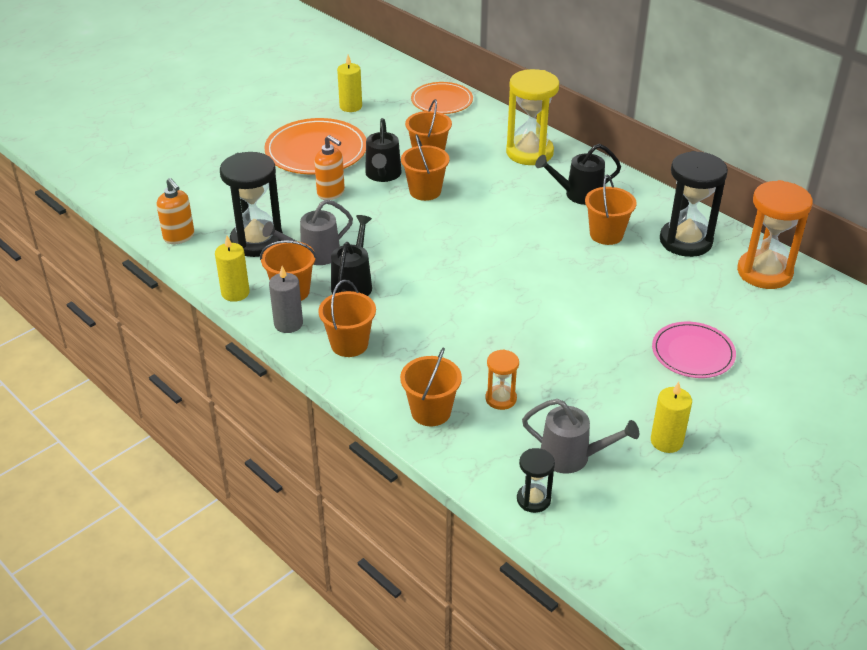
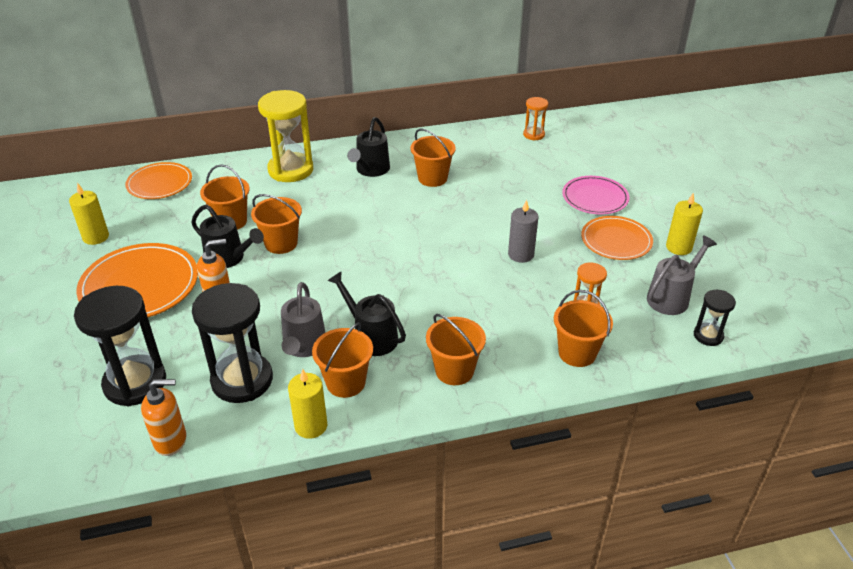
camera: 60 degrees left, 0 degrees up
grey candle [269,266,303,333] -> grey candle moved to [508,200,539,263]
black hourglass [660,151,728,257] -> black hourglass moved to [74,286,166,406]
orange hourglass [737,180,813,289] -> orange hourglass [523,97,548,141], size x0.51
none -> orange plate [581,216,653,260]

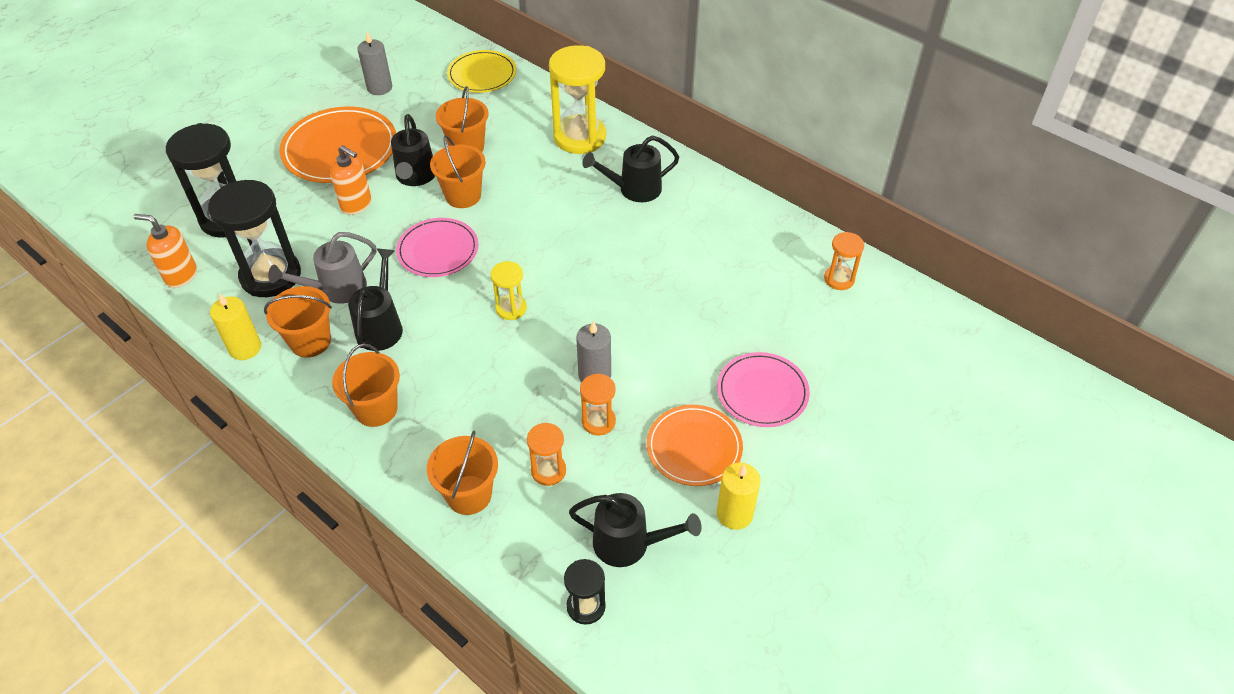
camera: 55 degrees right, 10 degrees up
yellow candle [69,183,109,245] -> grey candle [357,32,392,95]
orange plate [125,162,192,199] -> yellow plate [447,50,516,93]
orange soap dispenser [141,379,186,456] -> orange soap dispenser turned 150 degrees clockwise [133,214,197,288]
orange bucket [410,129,456,187] -> none
grey watering can [647,235,717,315] -> black watering can [569,493,702,567]
none -> pink plate [396,218,479,277]
none -> yellow hourglass [490,261,527,320]
none -> orange hourglass [580,374,616,436]

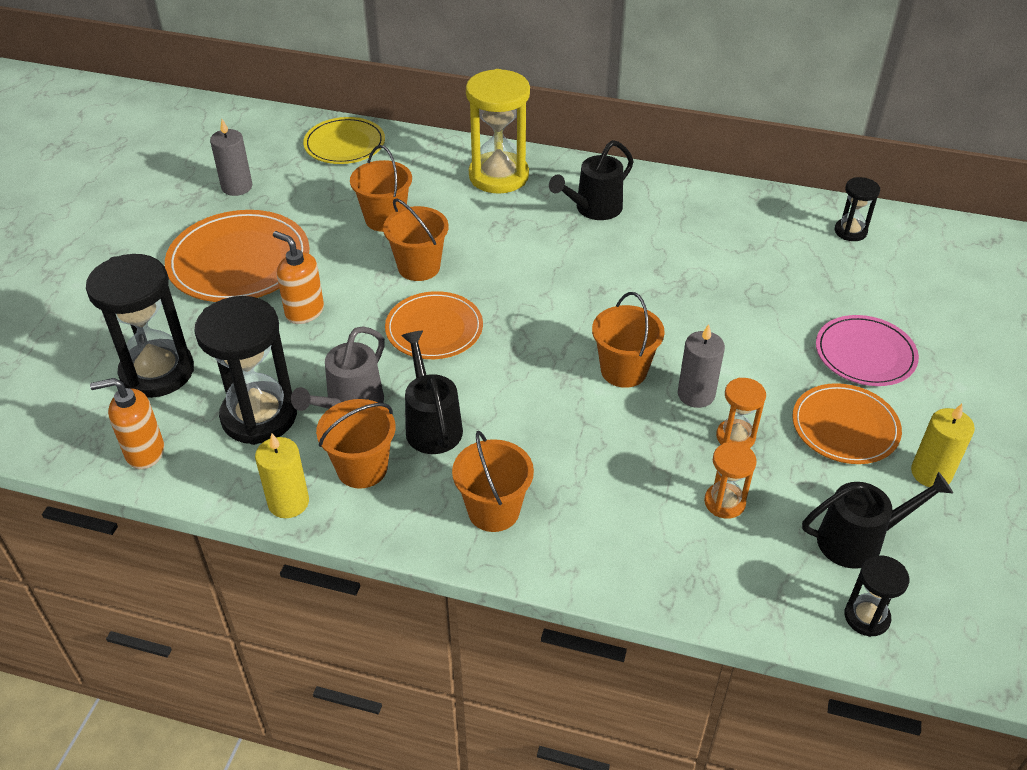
camera: 25 degrees left, 5 degrees down
orange soap dispenser [330,145,372,215] -> orange soap dispenser turned 150 degrees counterclockwise [273,231,324,324]
black watering can [391,114,435,186] -> none
pink plate [396,218,479,277] -> orange plate [385,291,483,359]
orange bucket [427,431,498,515] -> orange bucket moved to [592,292,665,388]
yellow hourglass [490,261,527,320] -> none
orange hourglass [824,232,864,290] -> black hourglass [835,177,880,241]

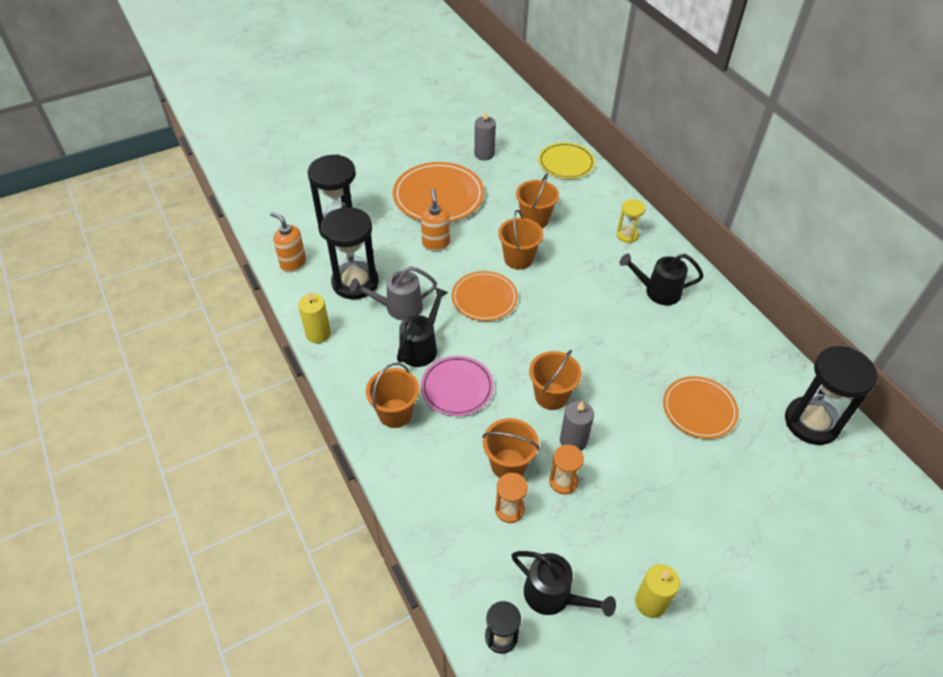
camera: 45 degrees right, 5 degrees up
orange bucket [316,399,395,489] -> orange bucket moved to [482,418,540,478]
yellow hourglass [466,69,530,194] -> yellow hourglass [616,199,646,243], size x0.51
orange plate [792,383,902,464] -> orange plate moved to [663,376,739,439]
pink plate [816,315,919,386] -> pink plate moved to [421,356,494,416]
black hourglass [835,177,880,241] -> black hourglass [785,346,878,445], size x1.97

